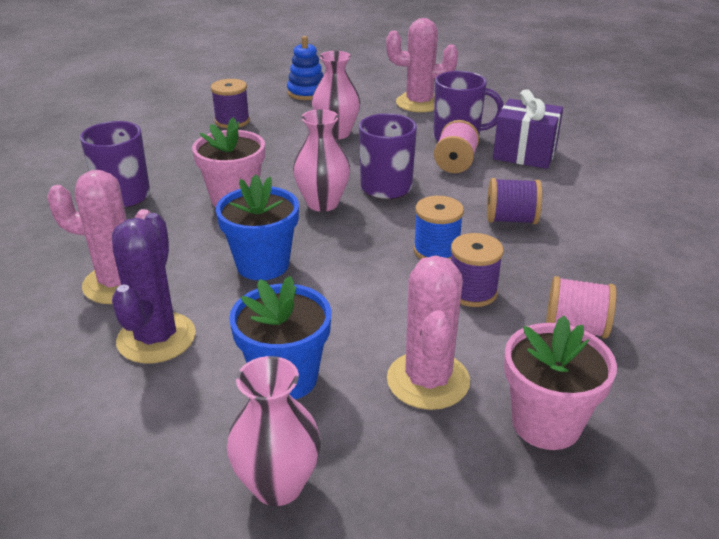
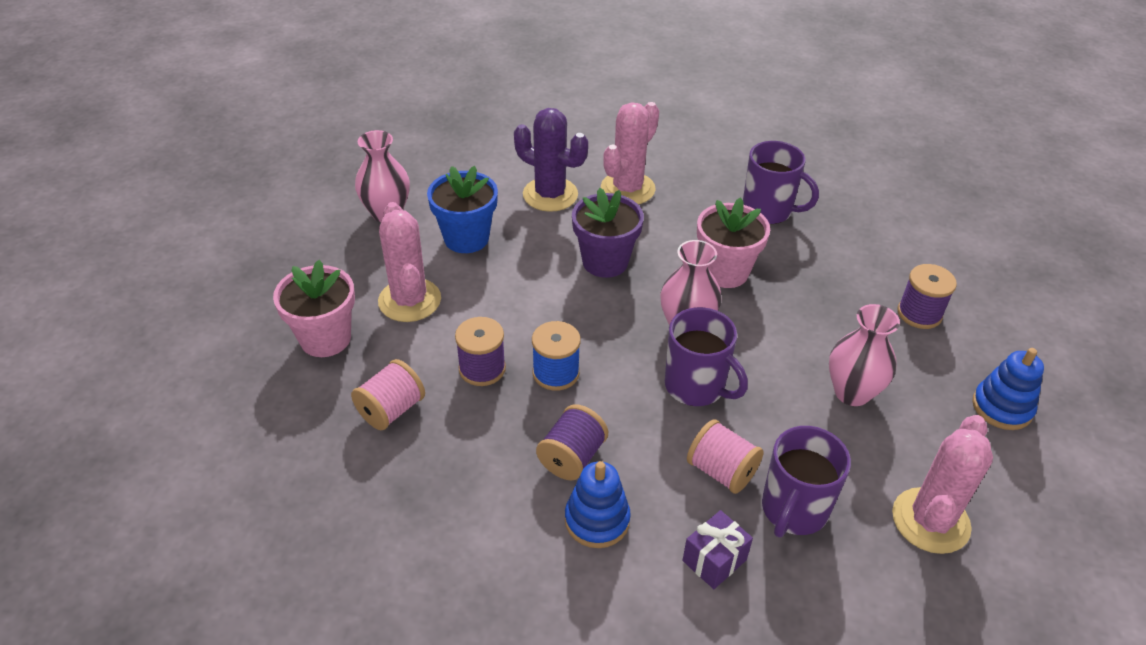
camera: 115 degrees right, 10 degrees up
blue flower pot [216,174,299,280] -> purple flower pot [572,188,644,278]
pink cactus [387,255,470,410] -> pink cactus turned 45 degrees clockwise [378,202,441,322]
purple gift [493,89,563,169] -> purple gift [682,510,753,589], size x0.62
none -> blue stacking toy [565,461,631,548]

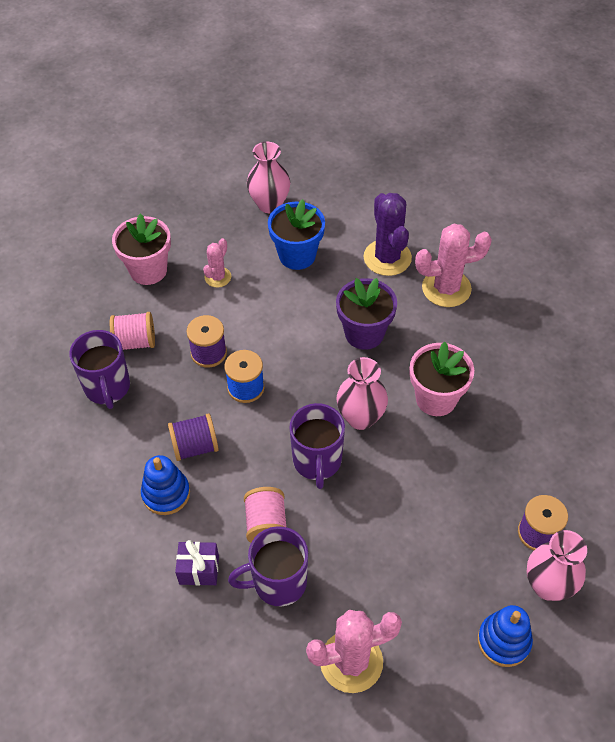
camera: 45 degrees right, 10 degrees up
pink cactus [378,202,441,322] -> pink cactus [203,238,231,287], size x0.55
purple mug [743,141,819,224] -> purple mug moved to [69,330,130,409]
pink vase [829,304,900,406] -> pink vase moved to [527,530,587,601]

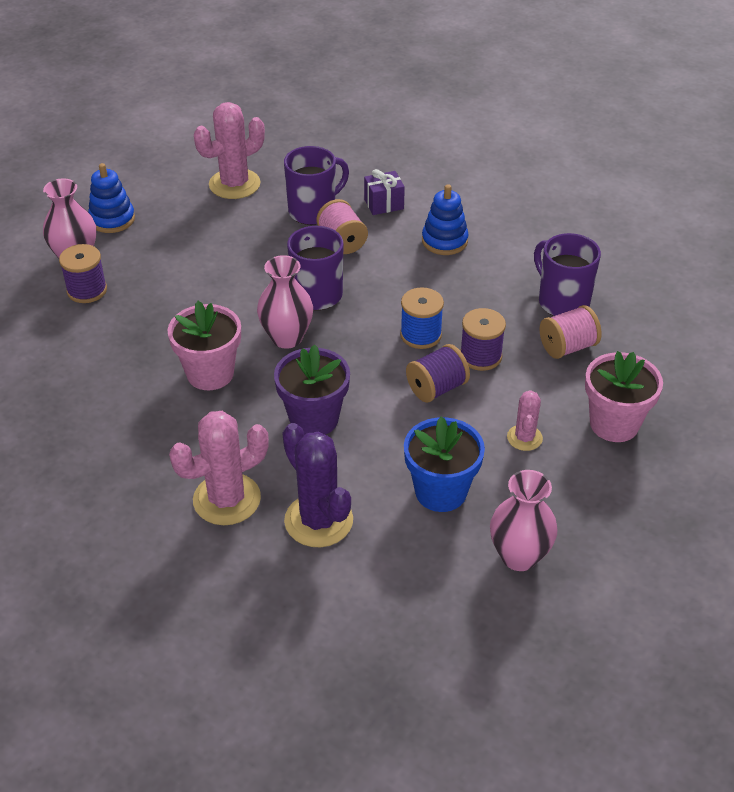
camera: 160 degrees right, 10 degrees down
purple spool [168,413,219,461] -> purple spool moved to [406,344,470,403]

